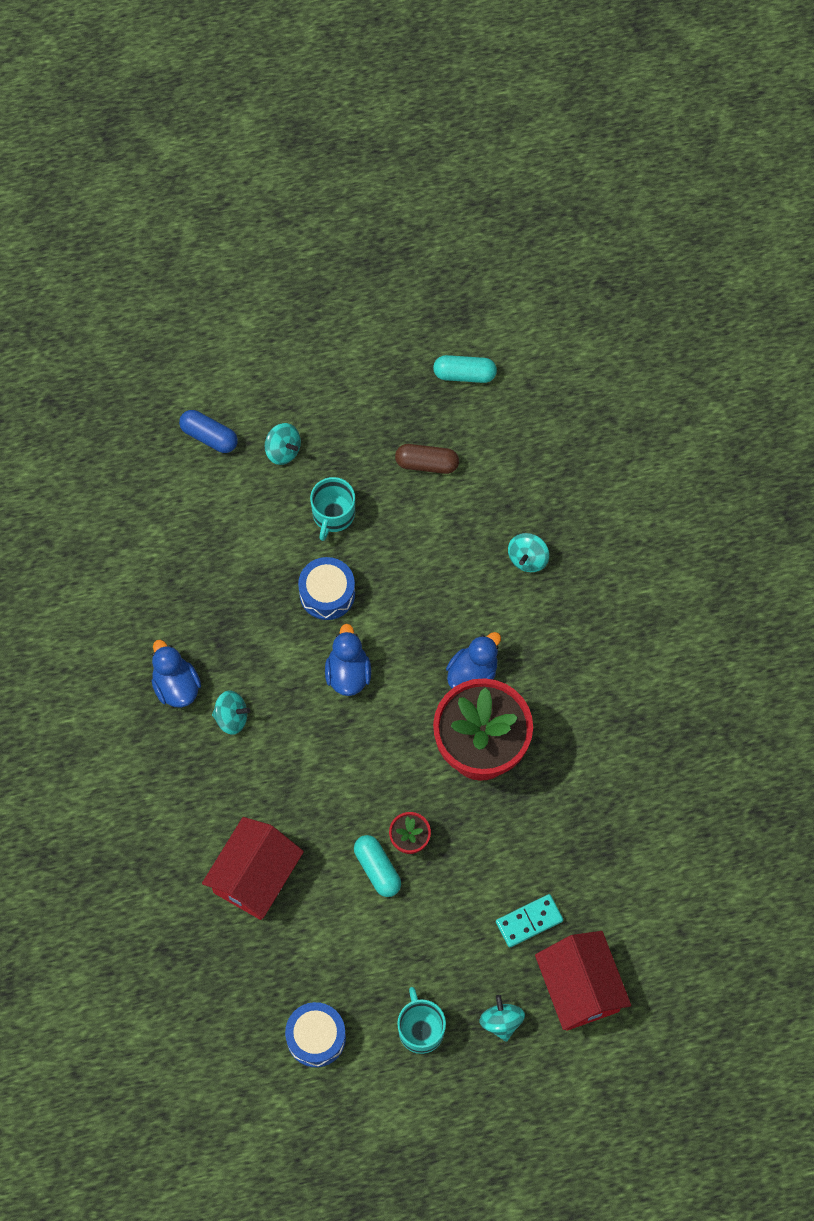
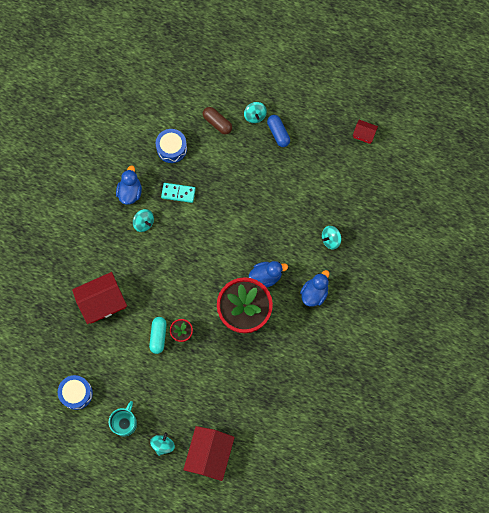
camera: 35 degrees right, 5 degrees up
blue capsule [179,410,238,453] -> blue capsule moved to [267,115,290,147]
blue drum [298,557,355,620] -> blue drum moved to [156,129,187,163]
turquoise mug [310,477,355,541] -> none
blue duck [325,624,371,696] -> blue duck moved to [300,270,330,307]
brown capsule [395,444,459,474] -> brown capsule moved to [203,107,232,134]
turquoise capsule [433,355,497,383] -> red house [353,120,378,144]
turquoise domino [496,894,563,947] -> turquoise domino moved to [161,183,196,203]

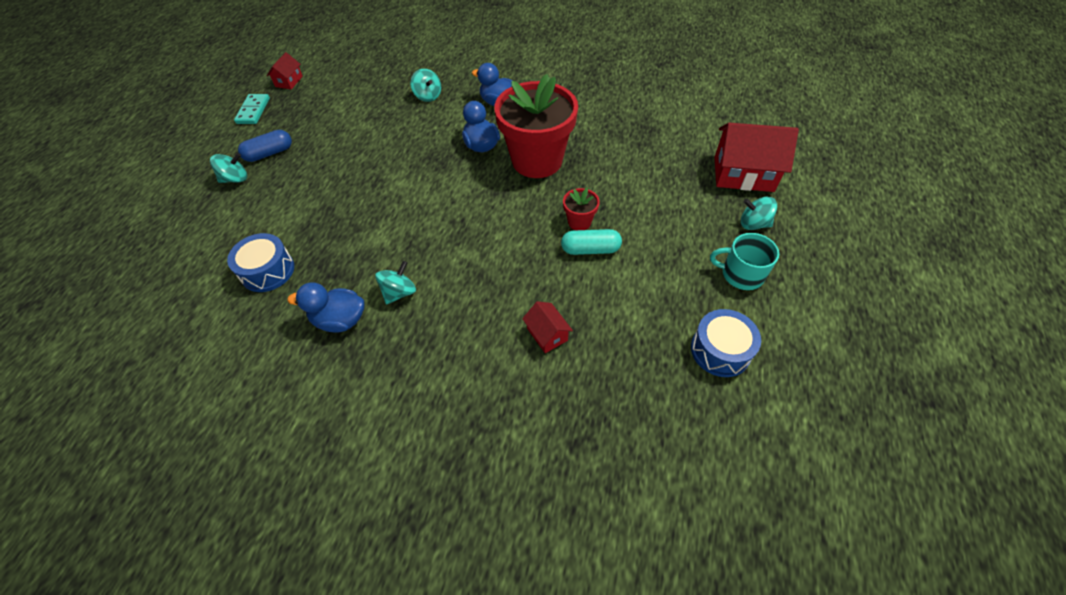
camera: 95 degrees left, 20 degrees down
red house [72,272,127,324] -> red house [522,301,573,353], size x0.50
turquoise domino [161,183,196,203] -> turquoise domino moved to [234,94,270,124]
brown capsule [203,107,232,134] -> none

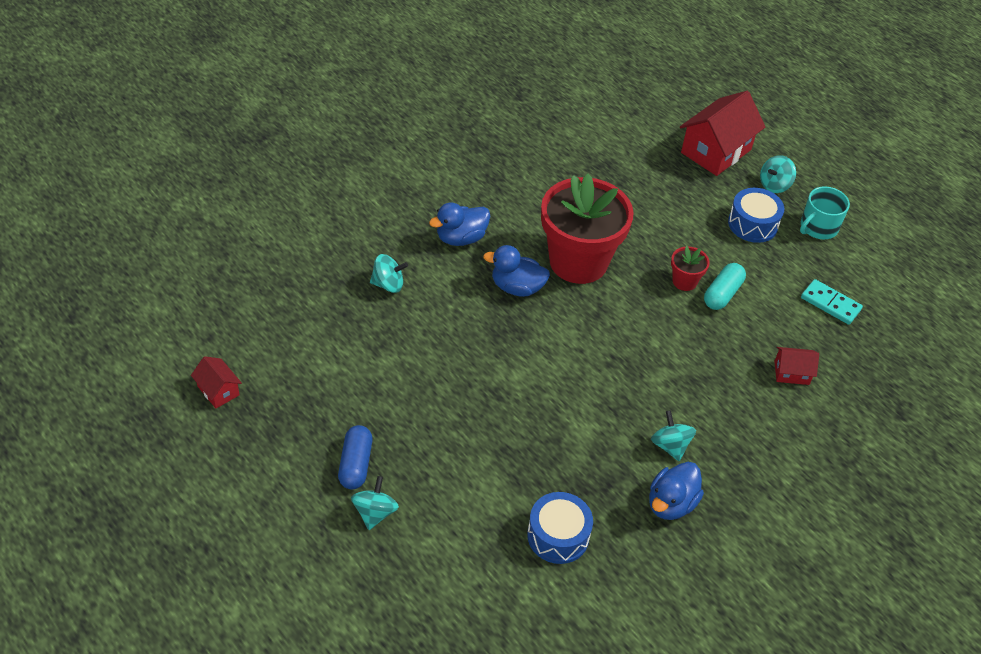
camera: 60 degrees left, 5 degrees down
turquoise domino [234,94,270,124] -> turquoise domino moved to [801,279,863,325]
blue drum [691,309,761,377] -> blue drum moved to [728,188,784,243]

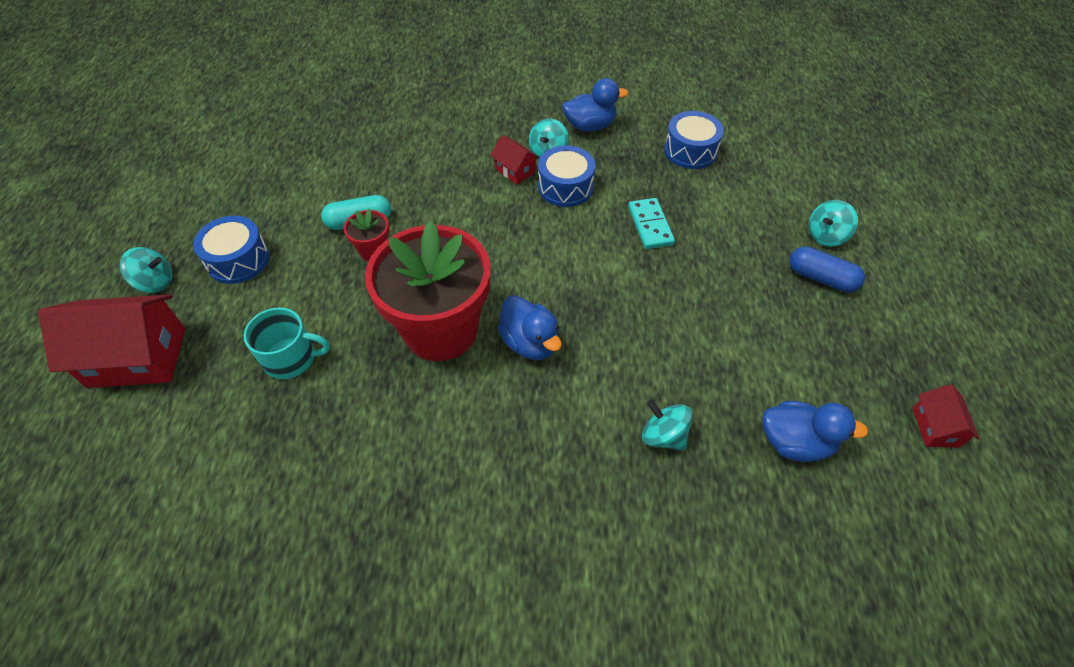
camera: 135 degrees left, 5 degrees up
blue capsule [338,425,372,489] -> blue capsule turned 75 degrees clockwise [790,246,865,292]
blue duck [429,203,490,246] -> blue duck moved to [762,401,869,462]
red house [774,347,819,385] -> red house moved to [490,135,539,185]
turquoise mug [800,186,850,239] -> turquoise mug moved to [244,307,330,379]
turquoise domino [801,279,863,325] -> turquoise domino moved to [628,198,675,249]
none -> blue drum [538,145,595,207]

